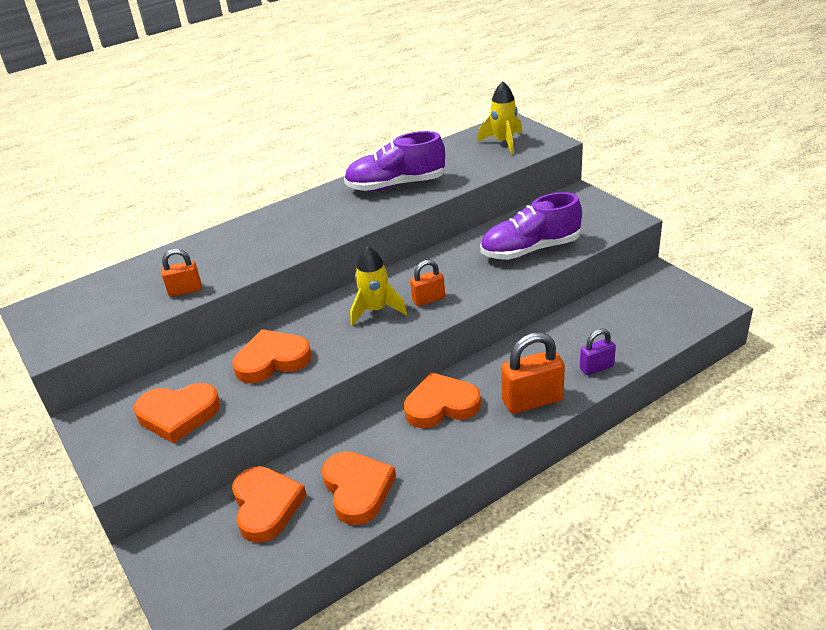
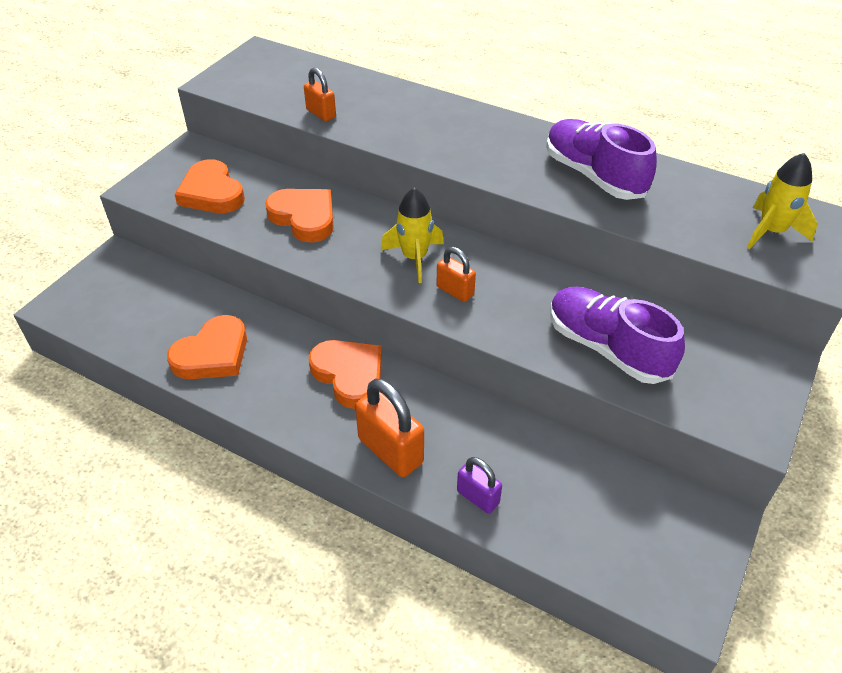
camera: 60 degrees right, 10 degrees up
orange heart [232,466,307,543] -> none

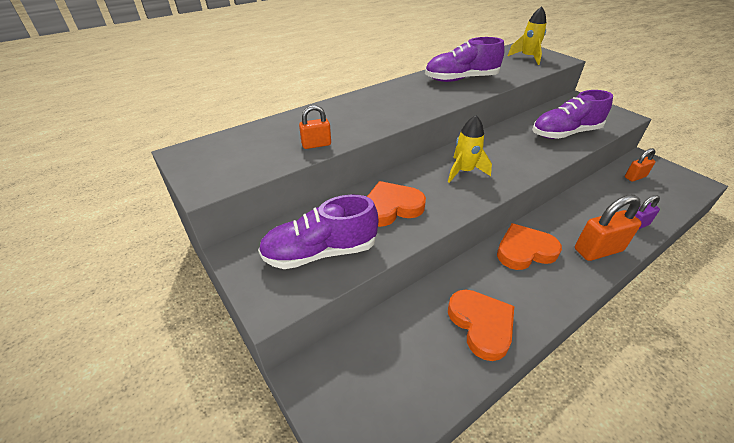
camera: 65 degrees left, 5 degrees down
orange heart [174,159,245,213] -> purple shoe [258,195,378,269]
orange padlock [437,247,476,302] -> orange padlock moved to [625,148,655,182]

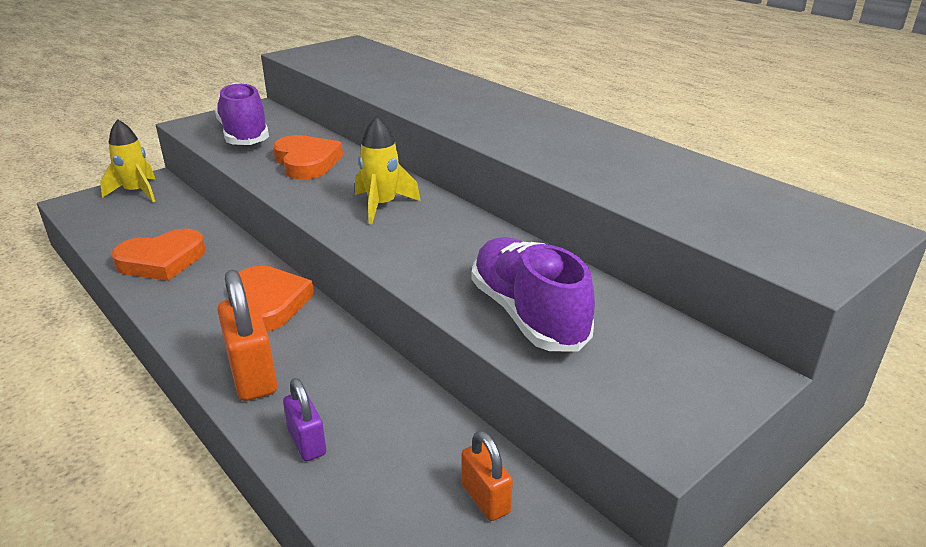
camera: 85 degrees right, 10 degrees down
orange padlock [299,105,331,149] -> none
purple shoe [425,37,505,82] -> none
yellow rocket [508,7,546,65] -> yellow rocket moved to [100,119,155,202]

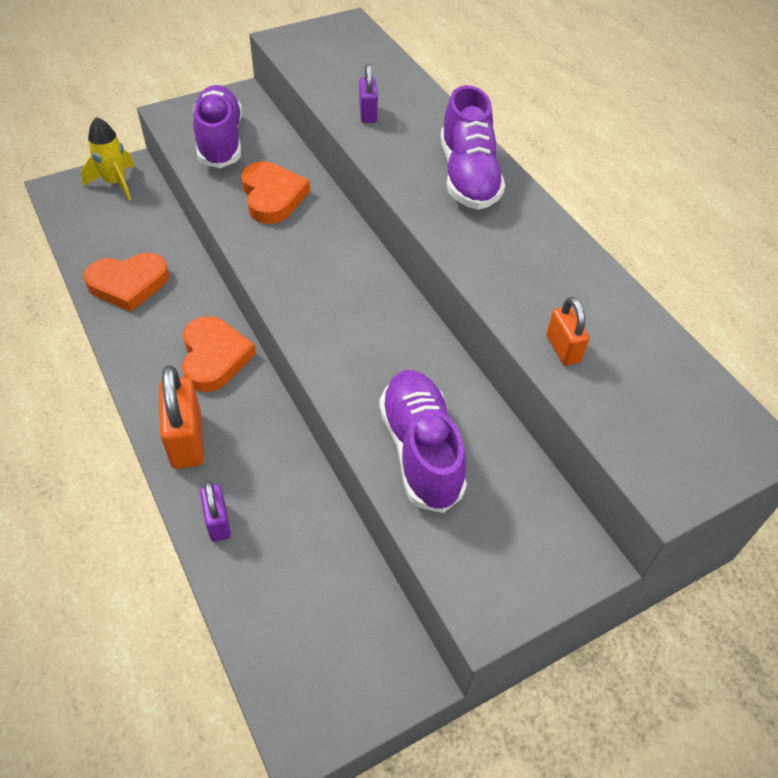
camera: 10 degrees right, 20 degrees up
yellow rocket [355,116,421,225] -> none
orange padlock [462,430,513,521] -> orange padlock moved to [546,297,590,366]
none -> purple padlock [359,64,378,123]
none -> purple shoe [441,85,505,210]

